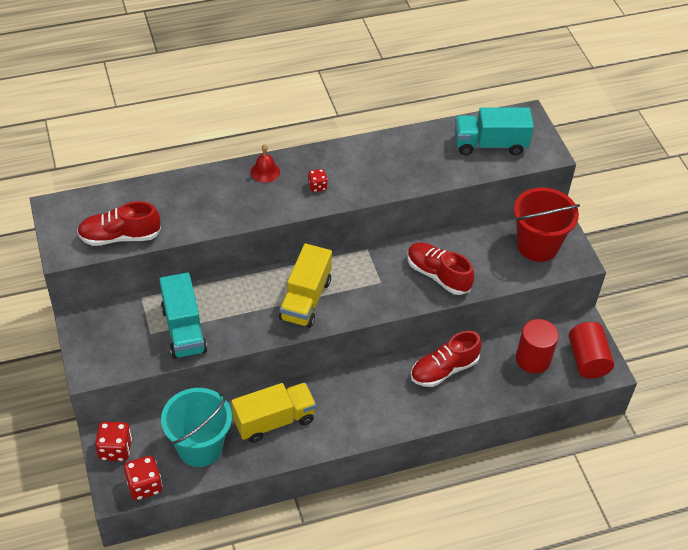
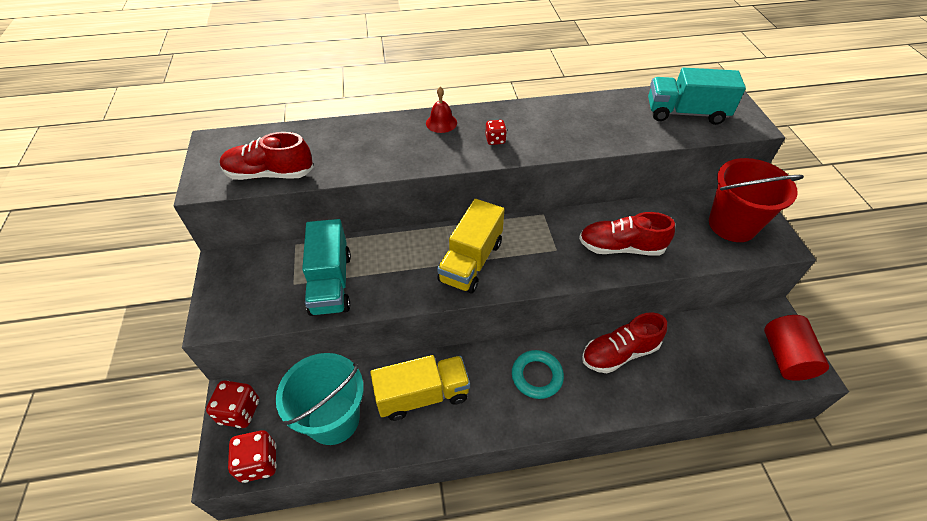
camera: 10 degrees right, 0 degrees up
red shoe [407,242,474,295] -> red shoe turned 45 degrees counterclockwise [579,212,675,256]
red cylinder [516,319,559,374] -> none
none -> turquoise ring [512,350,564,399]

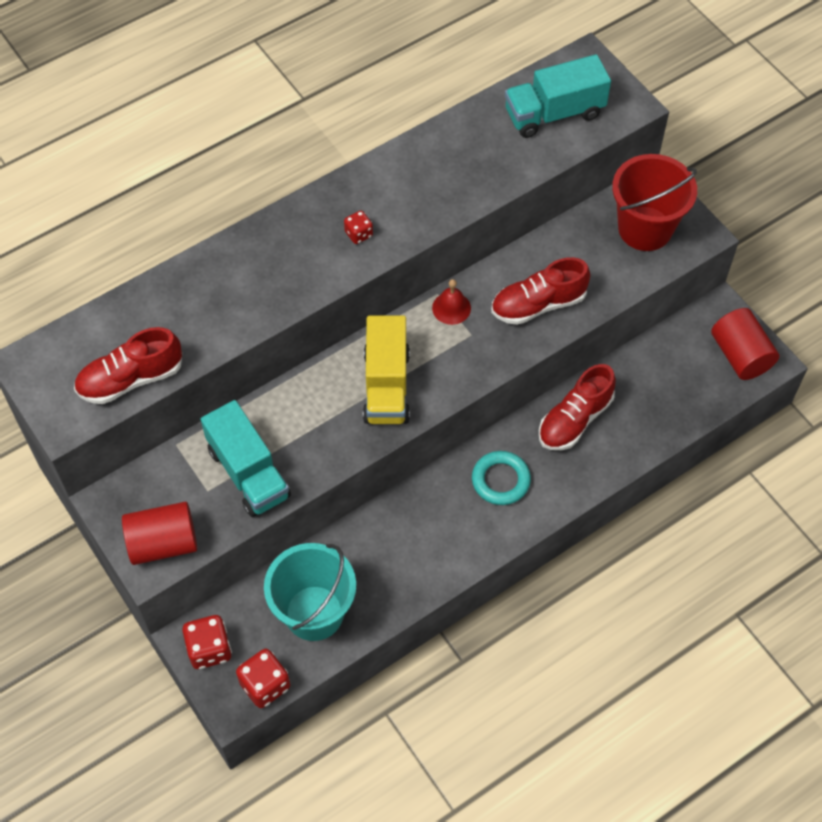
camera: 25 degrees left, 10 degrees up
yellow truck [370,355,470,421] -> none
red bell [426,87,457,133] -> red bell moved to [432,279,471,325]
none -> red cylinder [122,502,197,565]

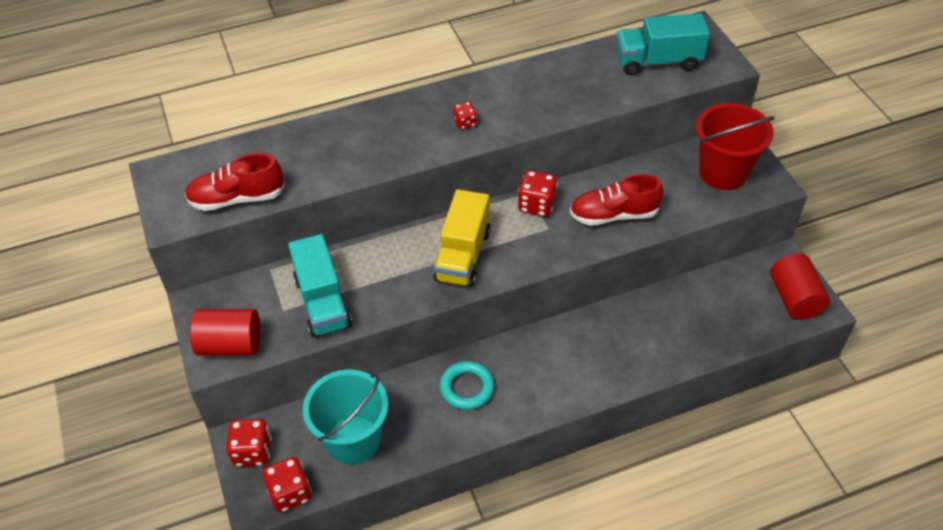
camera: 15 degrees right, 10 degrees down
red bell [432,279,471,325] -> red dice [518,170,558,217]
turquoise ring [472,451,531,505] -> turquoise ring moved to [440,361,495,410]
red shoe [539,364,616,450] -> none

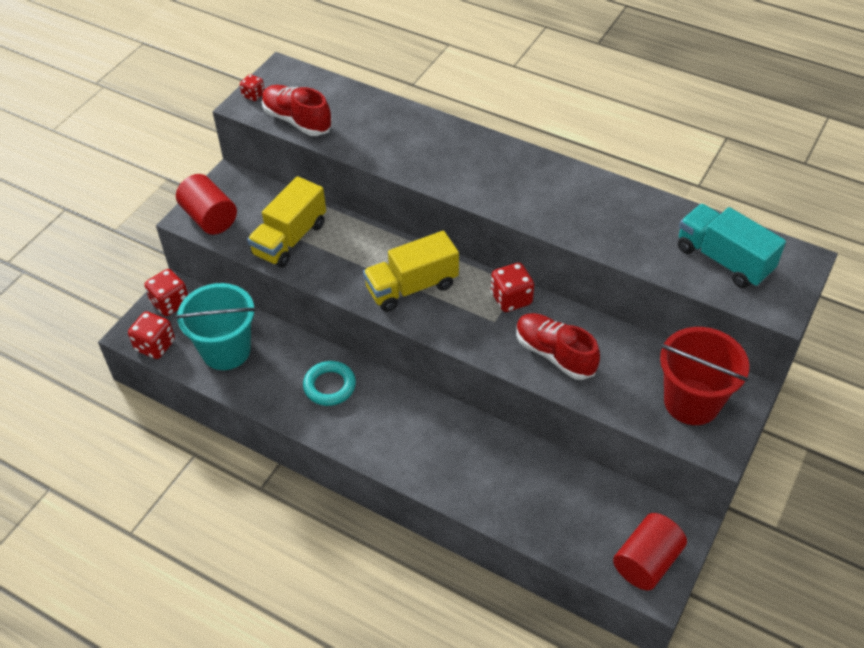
camera: 50 degrees right, 0 degrees up
turquoise truck [288,234,352,338] -> yellow truck [247,176,326,268]
red dice [453,102,477,130] -> red dice moved to [240,74,265,101]

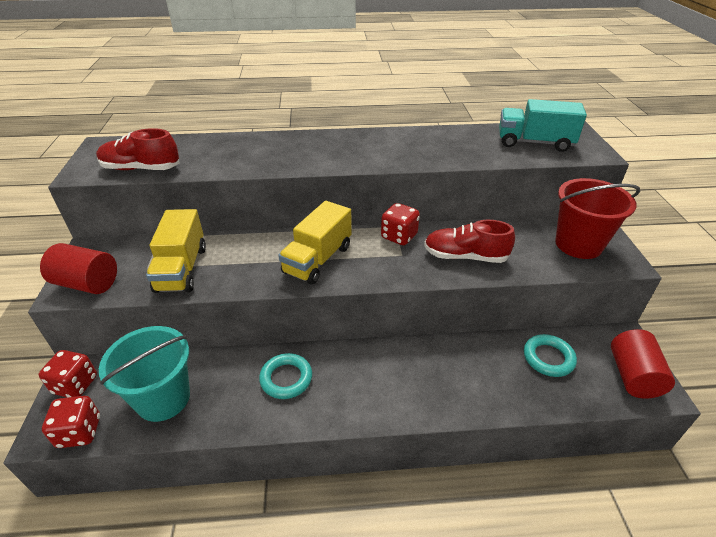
camera: 35 degrees left, 10 degrees down
red dice [240,74,265,101] -> none
none -> turquoise ring [524,334,577,377]

